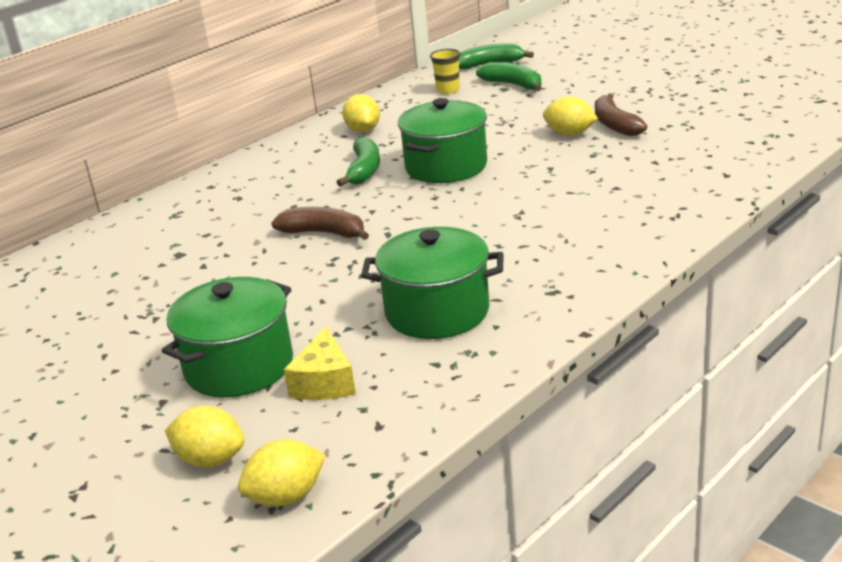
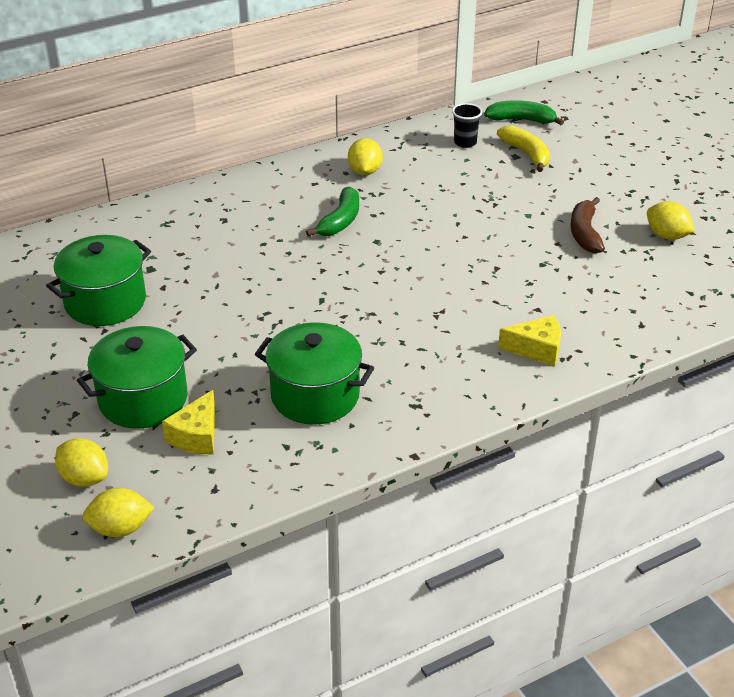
camera: 15 degrees right, 10 degrees up
brown banana [271,207,369,240] -> none
green pot [398,98,487,183] -> green pot moved to [46,235,151,326]
yellow cup [430,49,461,94] -> black cup [452,103,482,148]
green banana [476,62,542,91] -> yellow banana [497,125,550,172]
yellow lemon [543,96,598,136] -> yellow lemon moved to [647,201,695,240]
none -> yellow cheese [498,315,561,367]

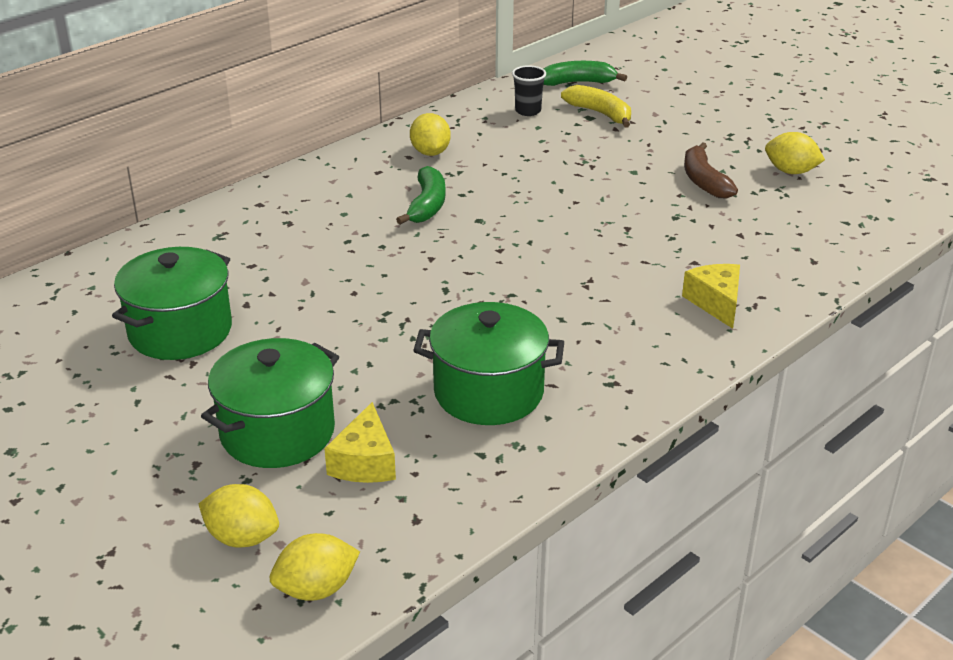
camera: 15 degrees left, 5 degrees down
yellow cheese [498,315,561,367] -> yellow cheese turned 90 degrees counterclockwise [682,264,740,329]

